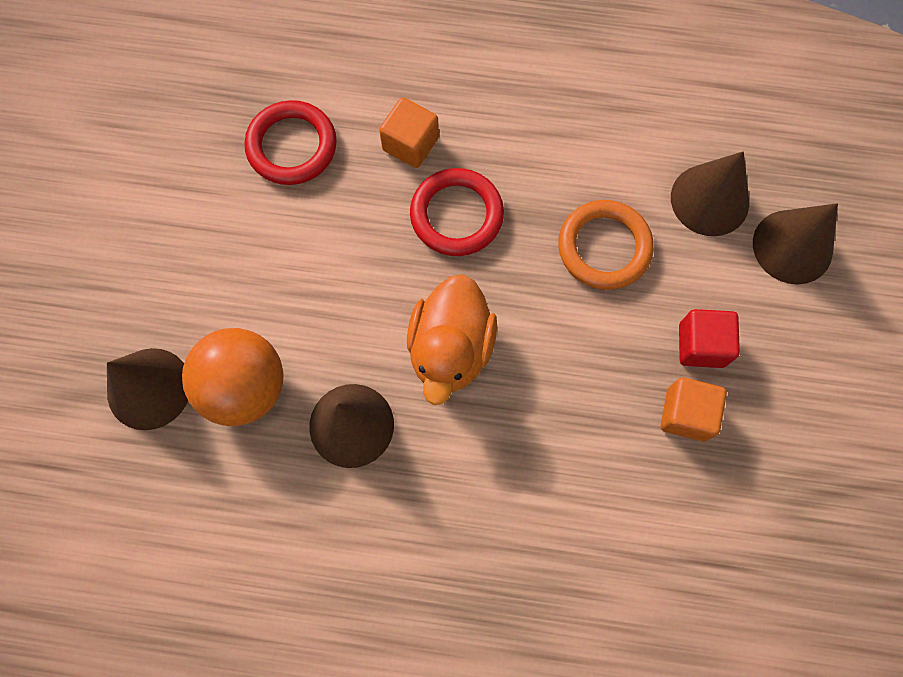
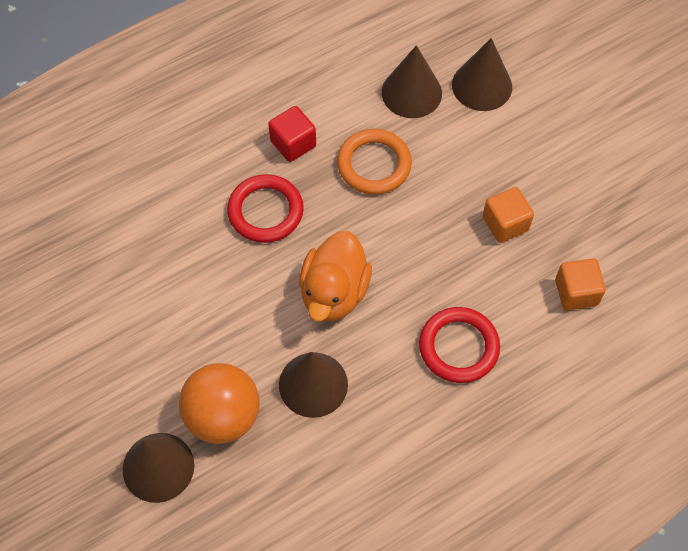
camera: 40 degrees left, 10 degrees down
red ring [244,100,337,185] -> red ring moved to [419,307,500,383]
orange cube [379,98,439,168] -> orange cube moved to [555,258,606,310]
orange duck [407,274,497,405] -> orange duck turned 45 degrees clockwise [299,231,372,322]
red cube [679,309,740,368] -> red cube moved to [268,106,316,162]

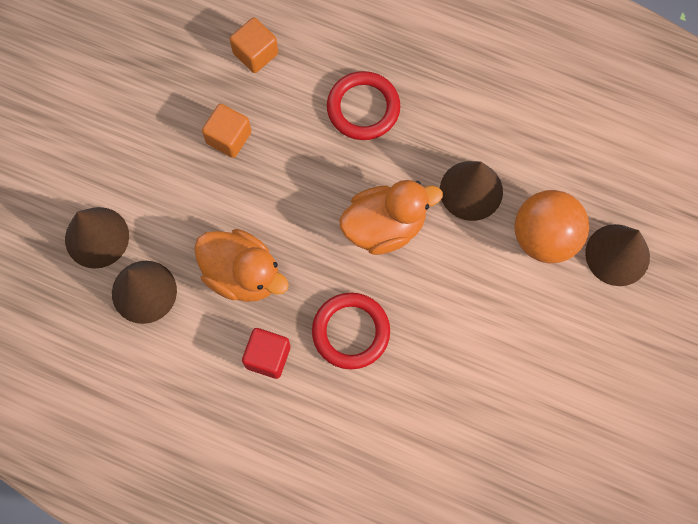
camera: 125 degrees left, 10 degrees up
orange ring [337,129,412,195] -> orange duck [194,229,289,302]

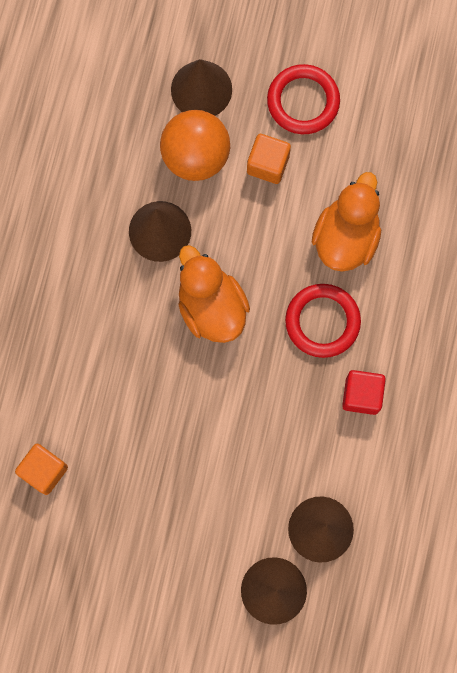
camera: 100 degrees left, 5 degrees up
orange duck [194,229,289,302] -> orange duck moved to [312,172,381,272]
orange cube [202,104,251,158] -> orange cube moved to [247,134,291,184]
red ring [327,71,400,140] -> red ring moved to [267,64,340,134]

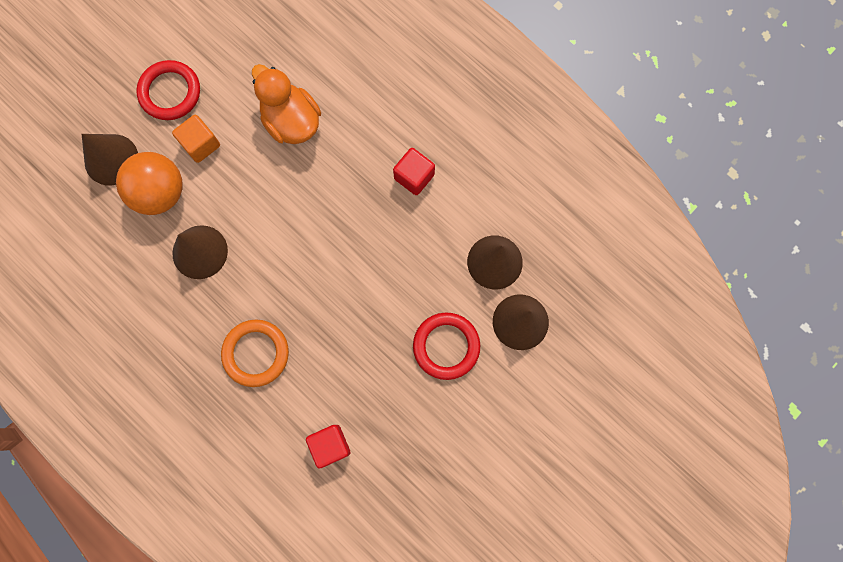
camera: 60 degrees left, 0 degrees up
orange cube [15,443,68,495] -> red cube [306,425,350,468]
orange duck [178,245,250,343] -> none
red ring [285,284,361,358] -> red ring moved to [413,313,480,380]
none -> orange ring [221,319,289,387]

